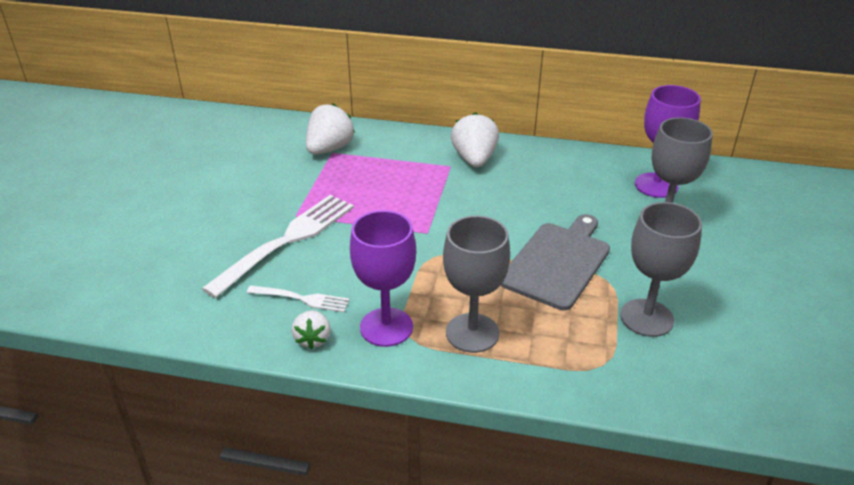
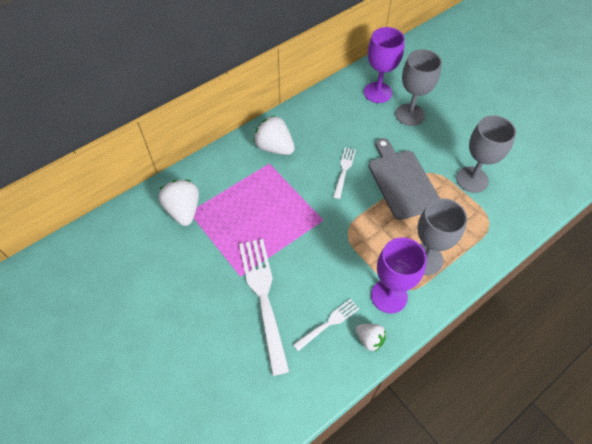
camera: 50 degrees left, 20 degrees up
none -> white fork [333,147,356,199]

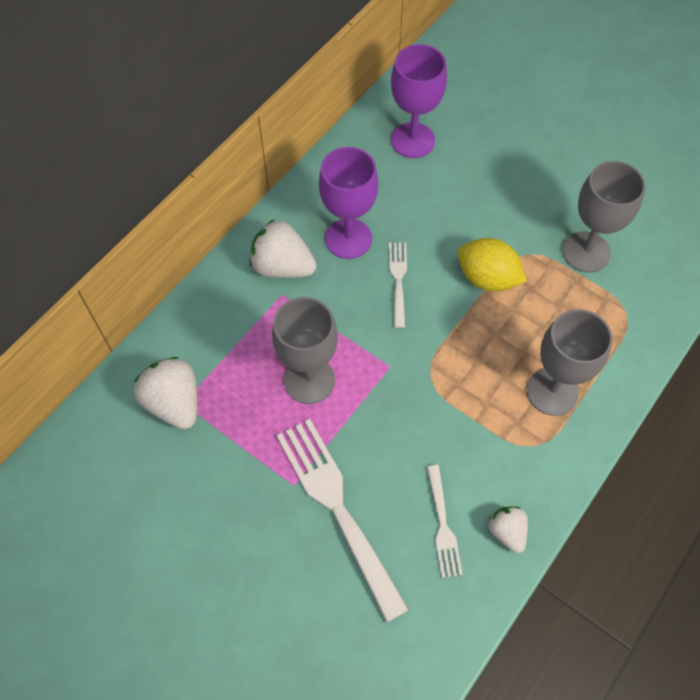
camera: 15 degrees left, 5 degrees up
white fork [293,299,359,351] -> white fork turned 135 degrees clockwise [427,465,463,578]
white strawberry [355,324,386,352] -> white strawberry turned 135 degrees counterclockwise [488,507,528,553]
grey cutting board [368,138,440,220] -> yellow lemon [458,238,527,292]
purple goblet [371,237,427,314] -> purple goblet moved to [319,147,379,259]
grey goblet [395,49,442,126] -> grey goblet moved to [272,297,338,404]

